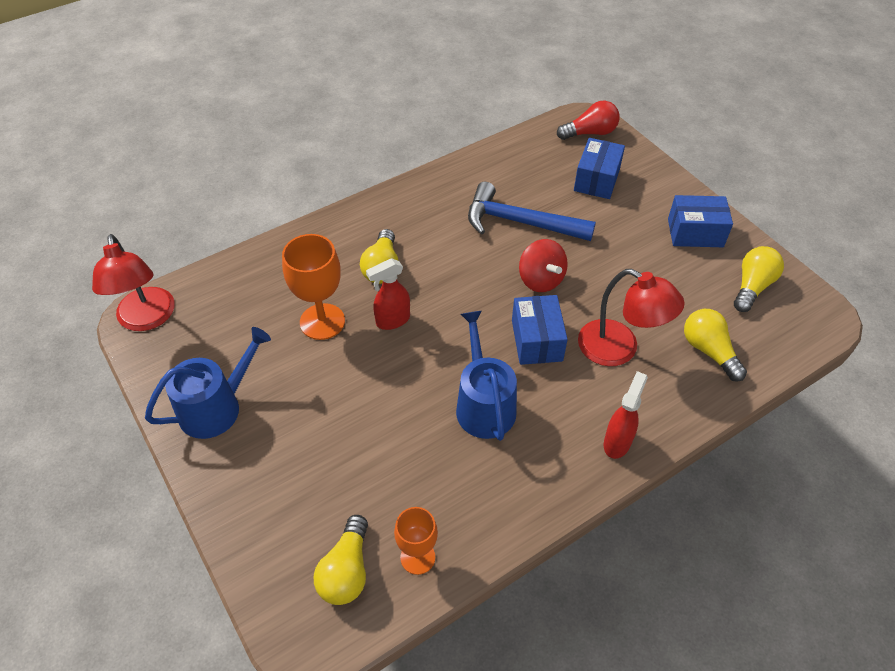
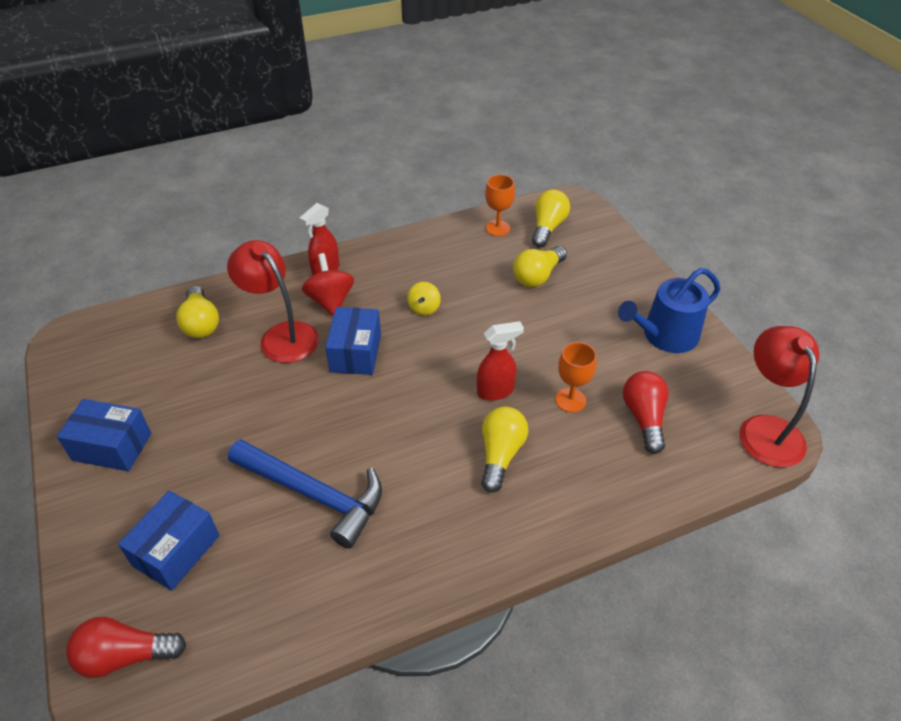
camera: 170 degrees left, 5 degrees down
orange goblet [282,234,345,340] -> orange goblet [556,342,596,412], size x0.63
blue watering can [456,311,517,441] -> yellow spinning top [407,282,441,315]
red spinning top [519,239,568,292] -> red spinning top moved to [302,253,354,316]
yellow light bulb [734,246,784,312] -> yellow light bulb moved to [513,246,567,287]
none -> red light bulb [623,371,669,454]

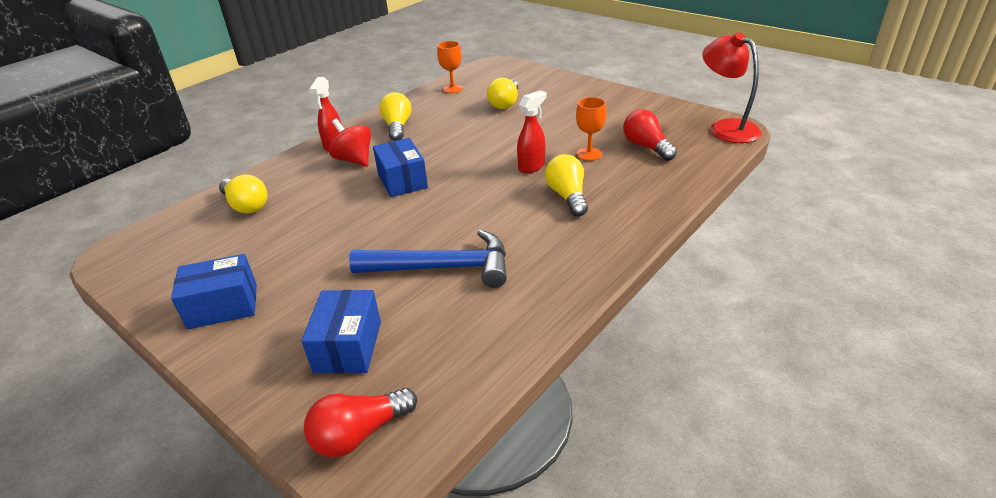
camera: 25 degrees left, 10 degrees down
red lamp [227,240,319,363] -> none
yellow spinning top [407,282,441,315] -> none
yellow light bulb [532,189,570,247] -> yellow light bulb moved to [379,92,411,141]
blue watering can [618,268,720,353] -> none

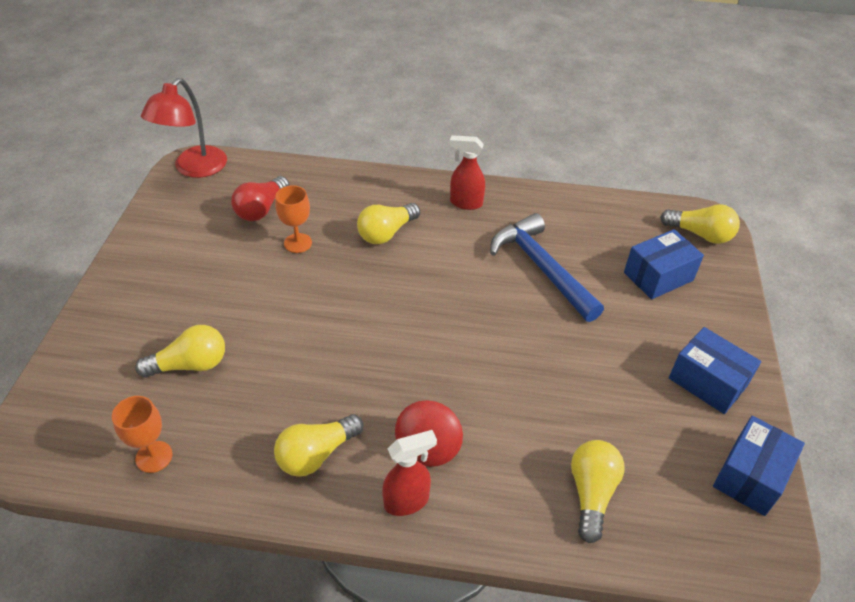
camera: 125 degrees left, 10 degrees up
red light bulb [304,388,417,457] -> yellow light bulb [660,204,740,244]
blue box [373,138,428,197] -> blue box moved to [713,416,805,516]
red spray bottle [517,90,546,173] -> red spray bottle moved to [450,135,485,210]

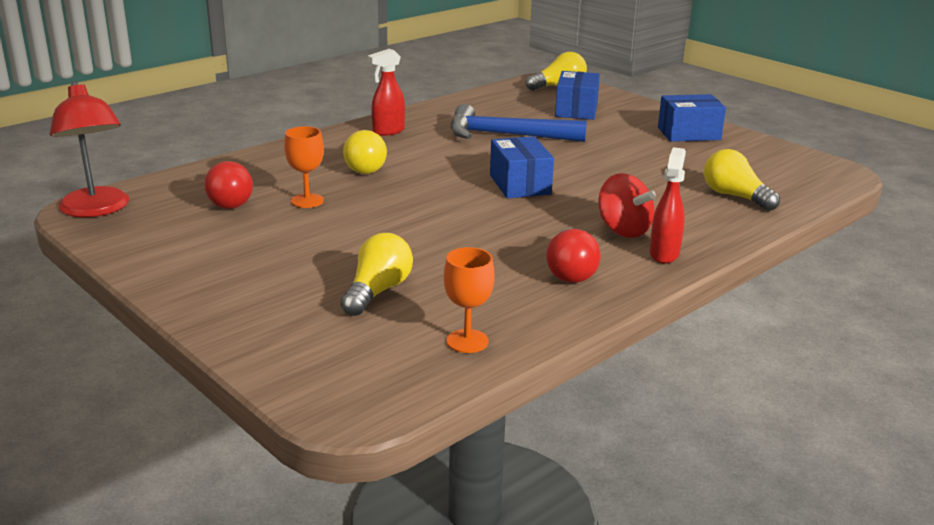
camera: 50 degrees left, 20 degrees down
yellow light bulb [274,414,364,477] -> red light bulb [546,228,601,283]
blue box [713,416,805,516] -> blue box moved to [490,136,554,198]

